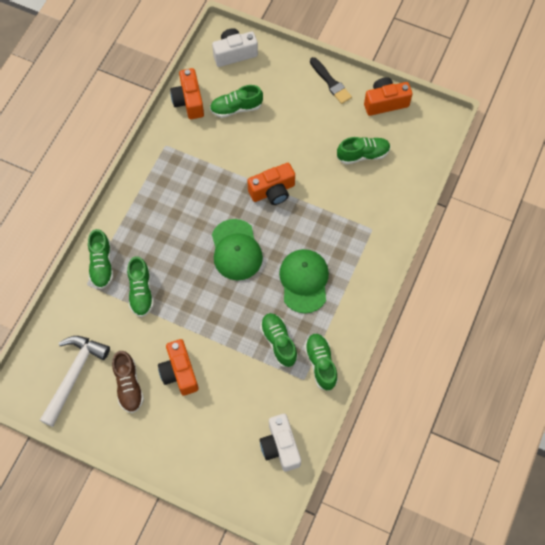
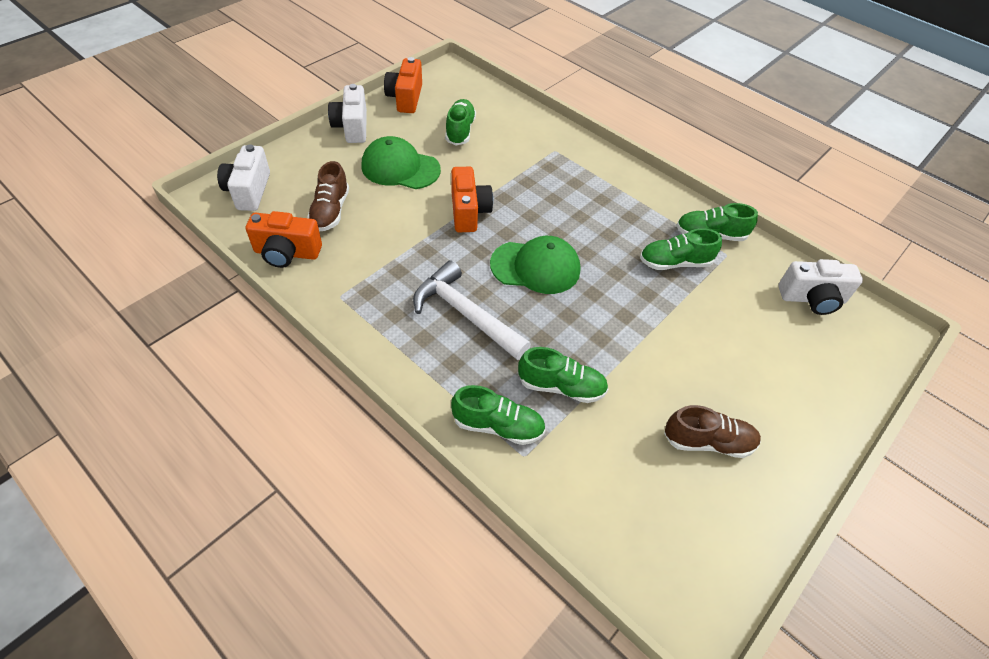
camera: 75 degrees left, 15 degrees down
white hammer [40,336,110,427] -> white hammer moved to [413,260,531,360]
orange camera [158,339,199,396] -> none
green shoe [210,85,263,118] -> brown shoe [307,161,349,232]
green cap [279,249,329,313] -> green cap moved to [361,136,441,189]
black brush [310,57,352,104] -> white camera [328,84,367,143]

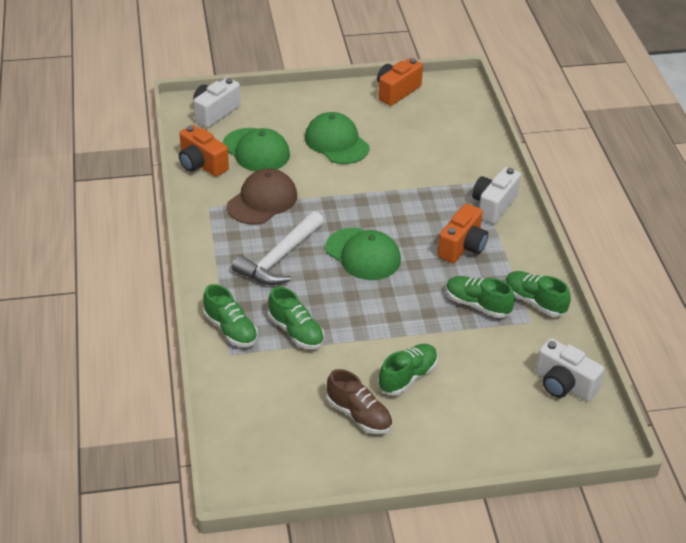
camera: 40 degrees right, 10 degrees down
brown shoe [307,161,349,232] -> green cap [223,128,290,172]
white camera [328,84,367,143] -> white camera moved to [472,167,521,224]
white hammer [413,260,531,360] -> white hammer turned 135 degrees counterclockwise [232,211,324,285]
green shoe [445,99,476,145] -> green shoe moved to [378,344,438,396]
orange camera [451,167,493,232] -> orange camera moved to [437,204,488,263]
none -> brown cap [227,169,297,224]

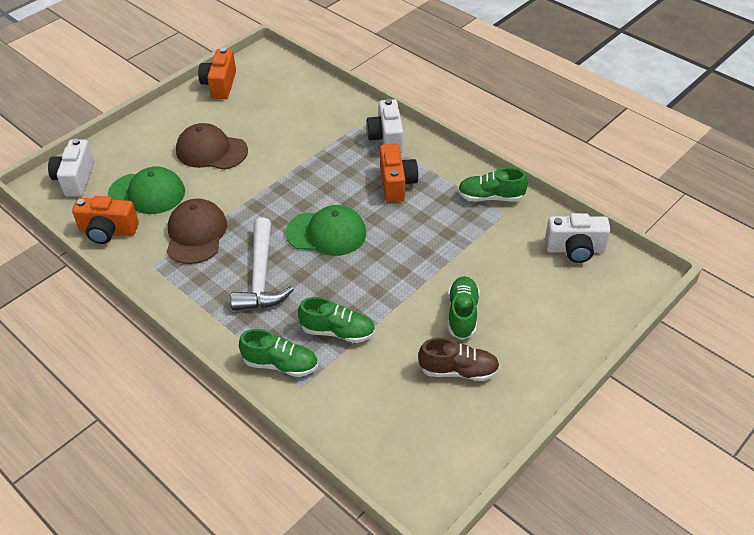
camera: 35 degrees left, 5 degrees up
green cap [305,112,369,164] -> brown cap [176,123,248,170]
green shoe [446,276,515,318] -> none

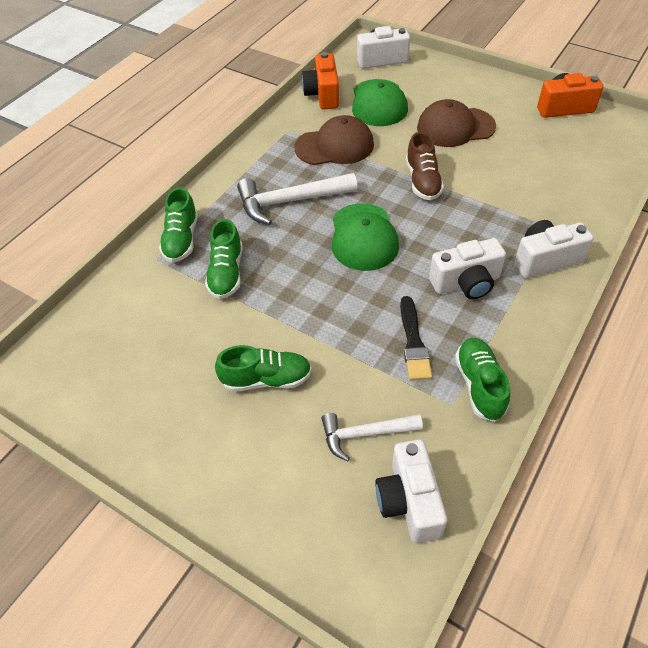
camera: 80 degrees right, 5 degrees up
brown cap [176,123,248,170] -> brown cap turned 105 degrees counterclockwise [417,99,496,147]
orange camera [380,143,419,202] -> white camera [429,238,506,299]
brown shoe [418,337,500,381] -> brown shoe moved to [406,132,444,200]
none -> white hammer [322,413,423,461]
none -> black brush [400,296,432,380]

